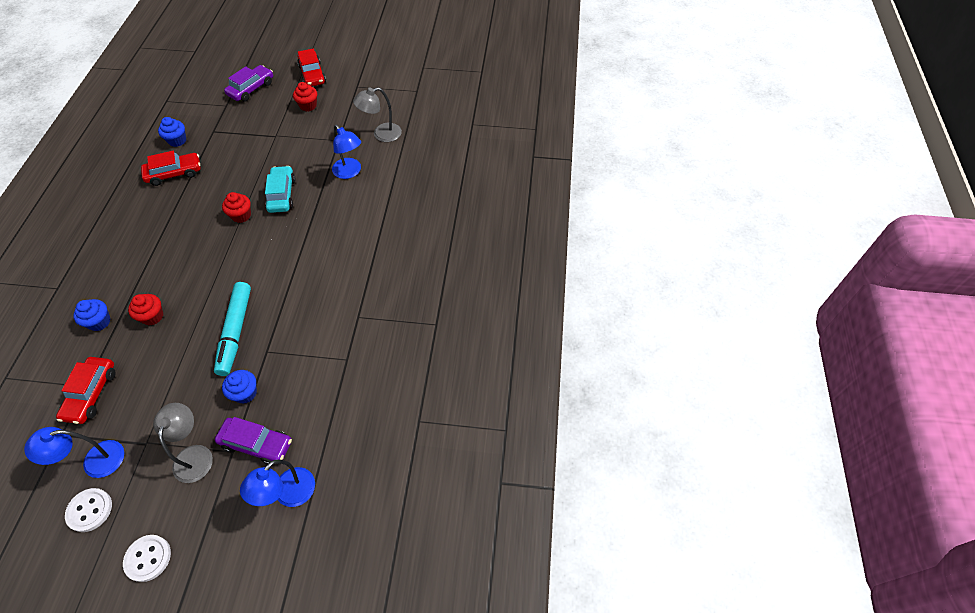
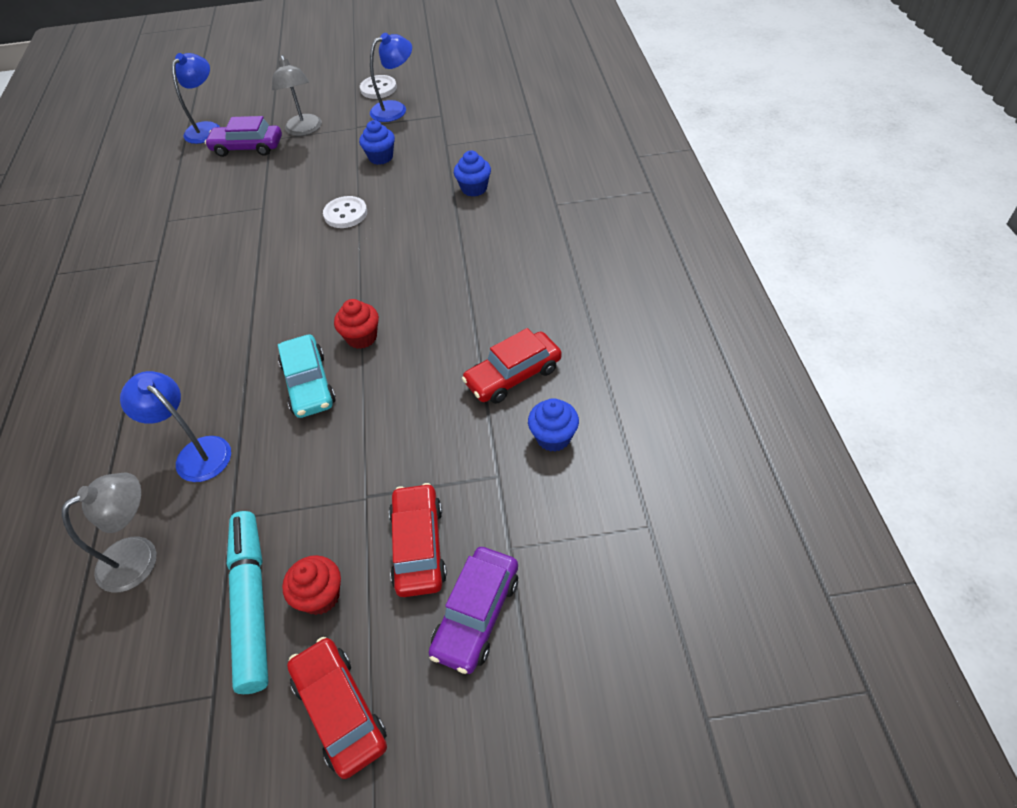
camera: 170 degrees right, 5 degrees down
red car [56,357,116,424] -> red car moved to [389,483,447,597]
white button [123,535,171,582] -> white button moved to [323,196,367,228]
red cupcake [128,294,163,326] -> none
turquoise marker [214,282,251,376] -> turquoise marker moved to [227,511,268,694]
blue cupcake [222,370,257,404] -> blue cupcake moved to [359,120,395,165]

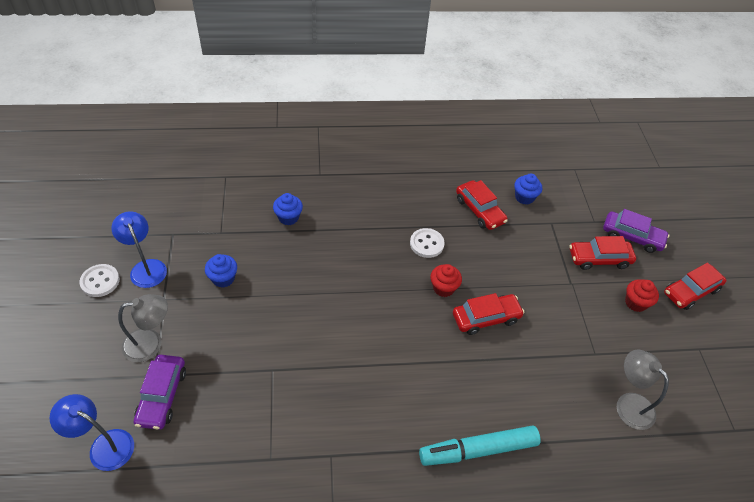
camera: 95 degrees left, 0 degrees up
blue lamp [120,371,231,482] -> none
turquoise marker [227,511,268,694] -> turquoise marker moved to [419,425,541,466]
turquoise car [278,334,336,418] -> red car [453,293,524,335]
white button [323,196,367,228] -> white button moved to [410,228,445,258]

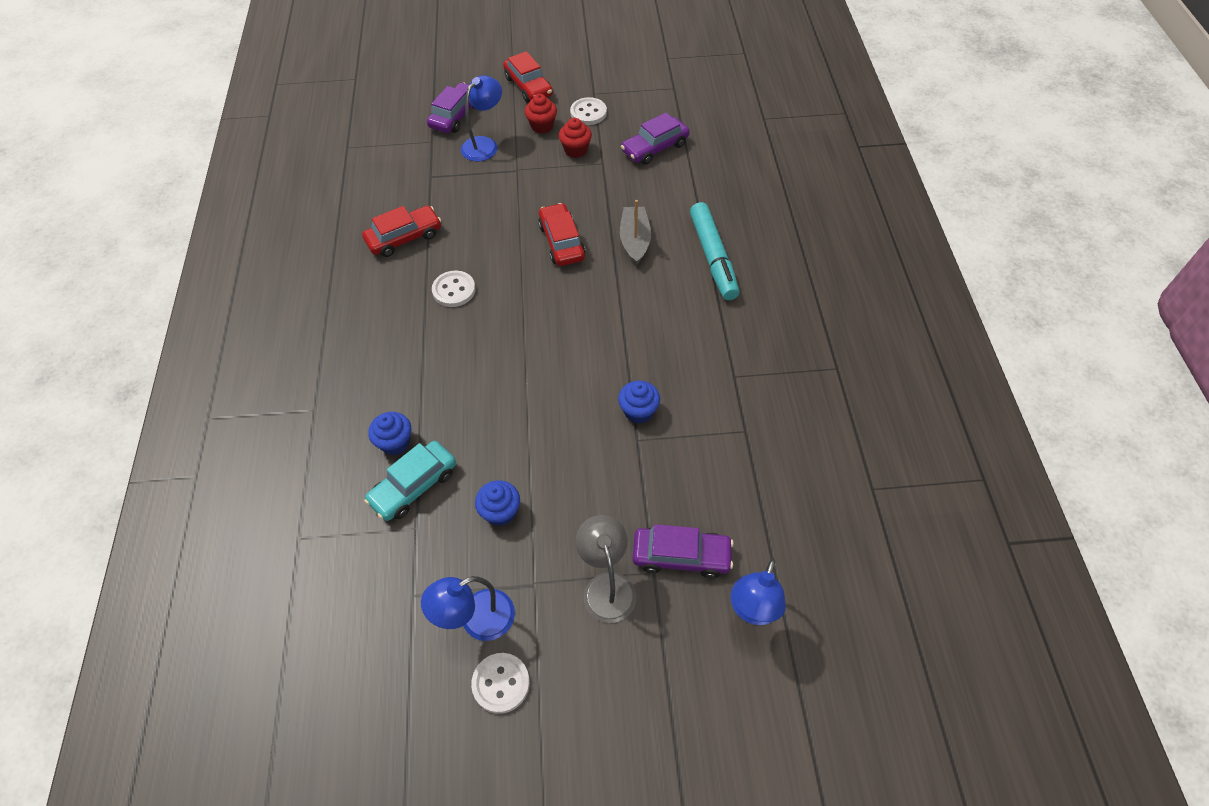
camera: 85 degrees left, 5 degrees up
red cupcake [430,264,462,297] -> red cupcake moved to [559,118,592,158]
blue cupcake [514,174,542,205] -> blue cupcake moved to [618,381,660,424]
red car [569,236,636,270] -> blue lamp [461,75,502,161]
grey lamp [617,349,669,430] -> purple car [621,113,690,165]
none -> turquoise car [364,441,456,521]
none -> white button [570,97,607,125]
none -> grey boat [620,200,651,266]

